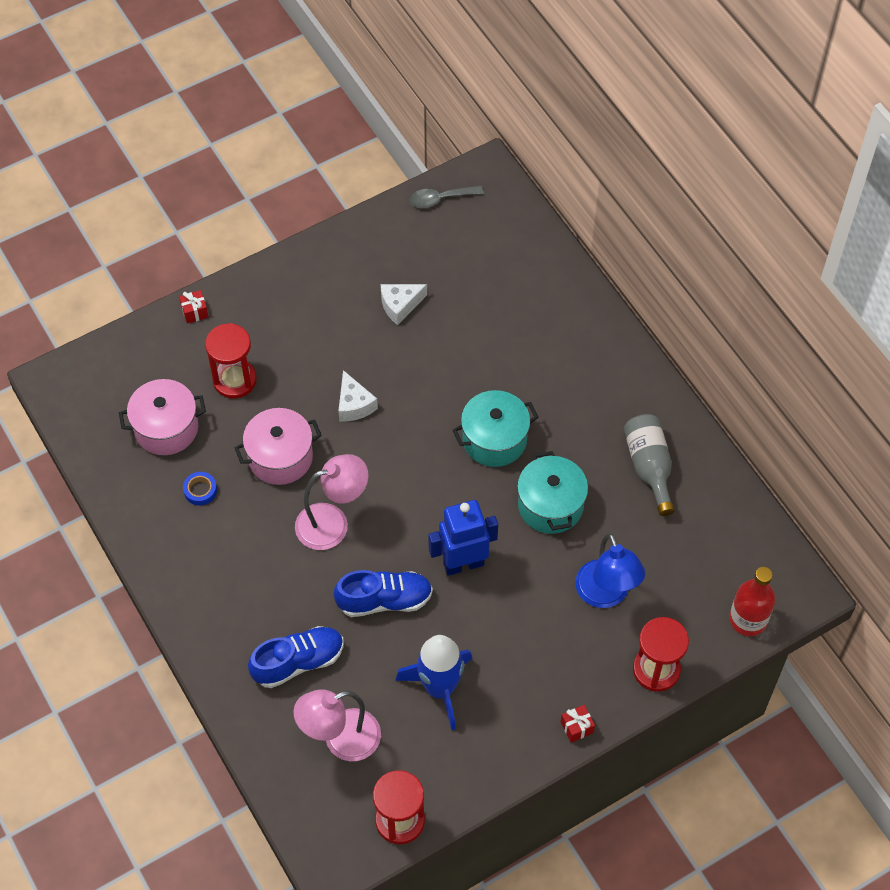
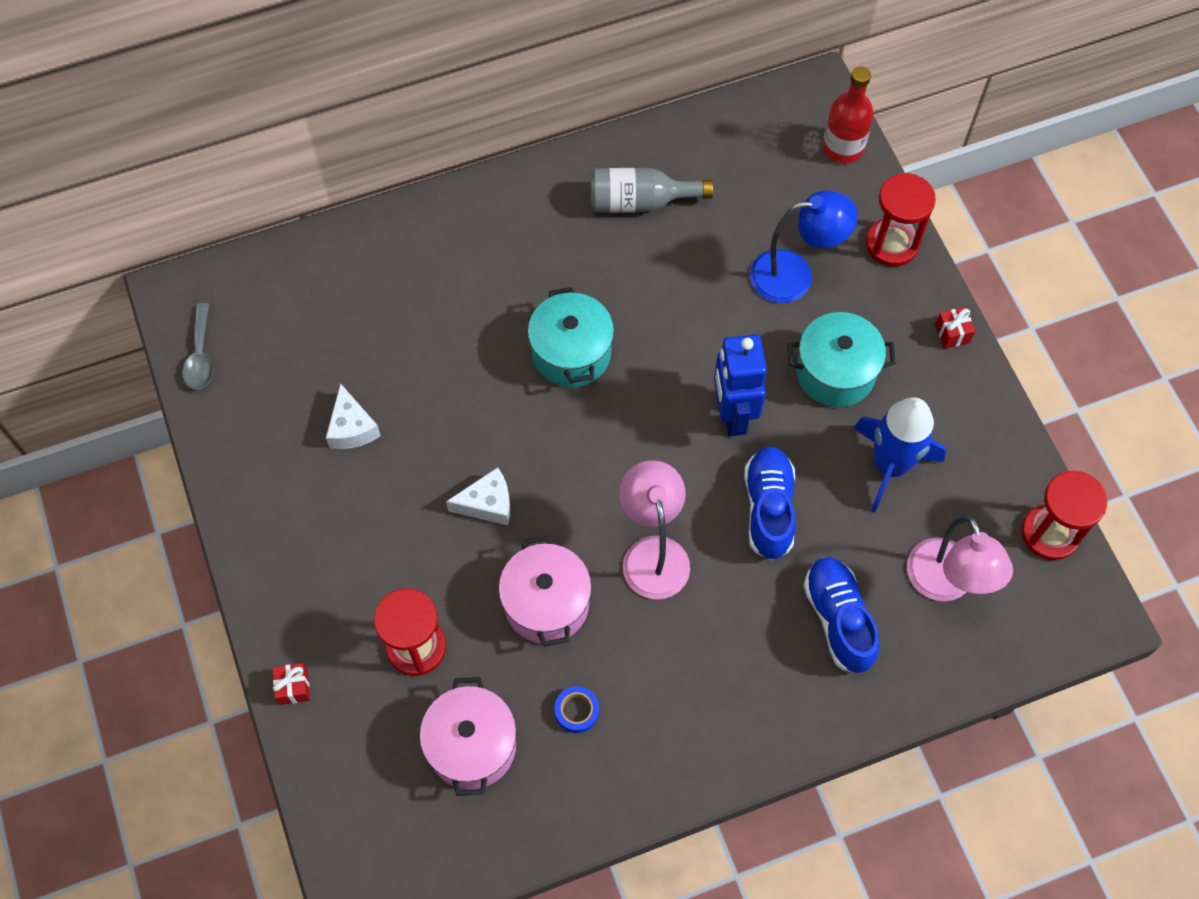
camera: 80 degrees left, 5 degrees up
turquoise pot [517,451,588,534] -> turquoise pot moved to [788,312,896,407]

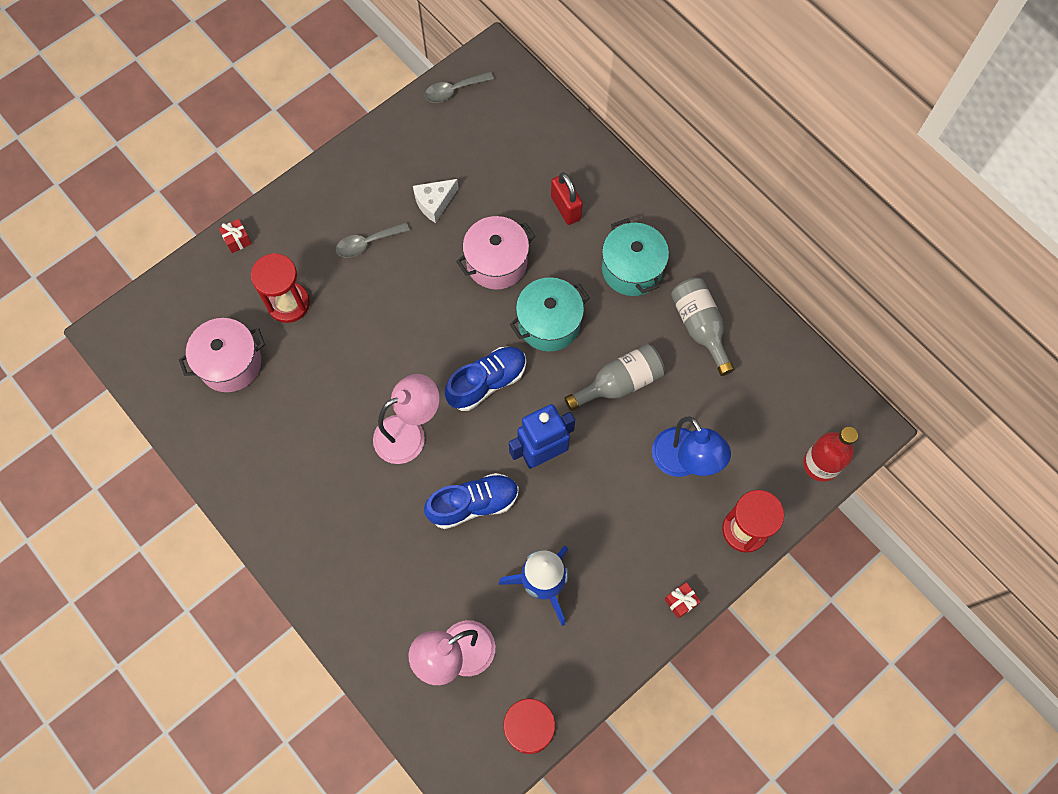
camera: 70 degrees right, 5 degrees up
white cheese [446,467,510,525] -> none
pink pot [499,535,592,647] -> pink pot moved to [456,216,535,290]
blue tape [555,686,599,733] -> none
turquoise pot [788,312,896,407] -> turquoise pot moved to [602,218,669,296]
blue shoe [803,557,880,673] -> blue shoe moved to [445,347,526,411]
none -> grey spoon [336,222,410,258]
none -> red padlock [551,173,583,225]
none -> grey bottle [564,344,665,411]

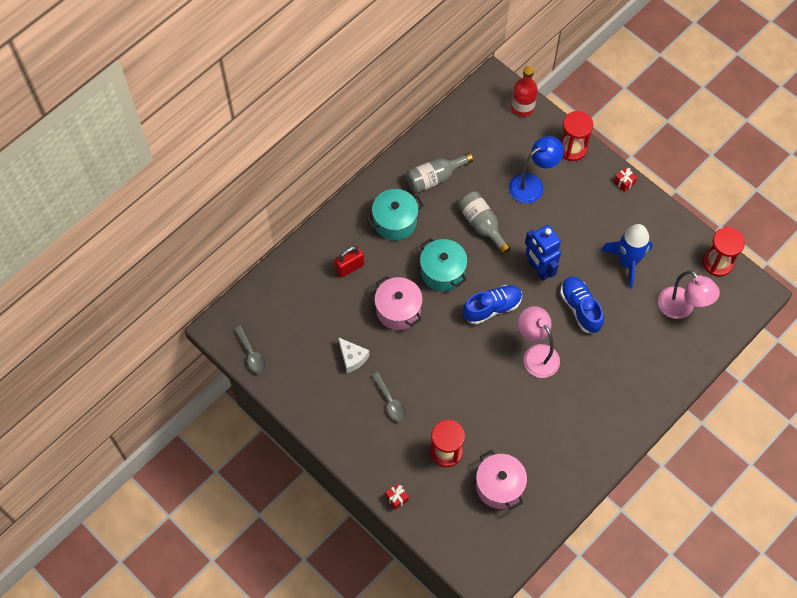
camera: 95 degrees left, 5 degrees down
blue shoe [445,347,526,411] -> blue shoe turned 105 degrees clockwise [463,285,522,325]

